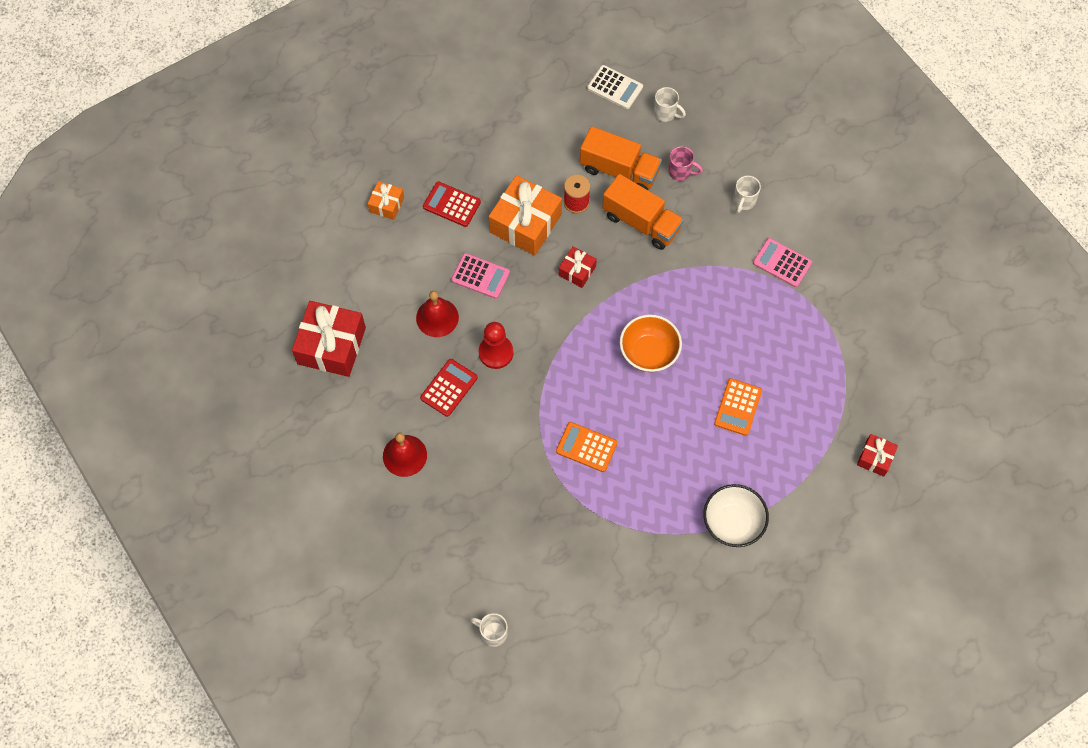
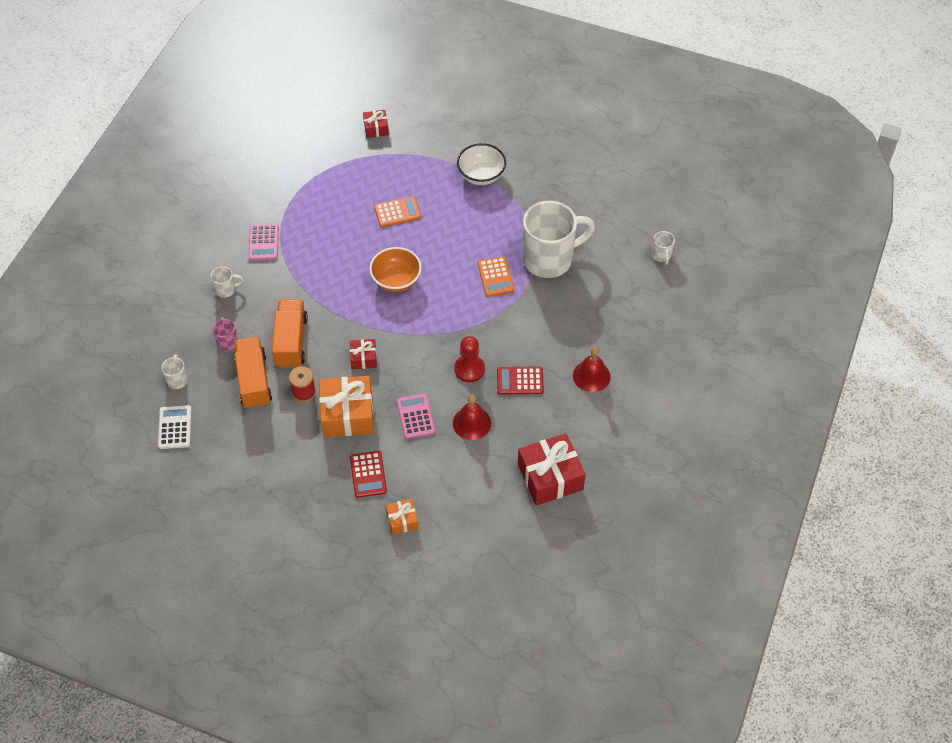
camera: 125 degrees left, 10 degrees down
none -> white mug [523,201,595,278]

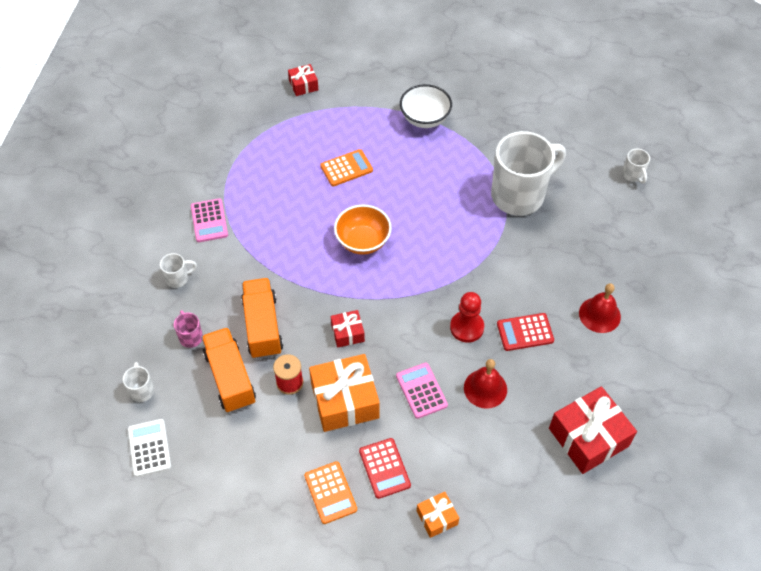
camera: 10 degrees left, 0 degrees up
orange calculator [477,256,514,297] -> orange calculator moved to [304,461,357,524]

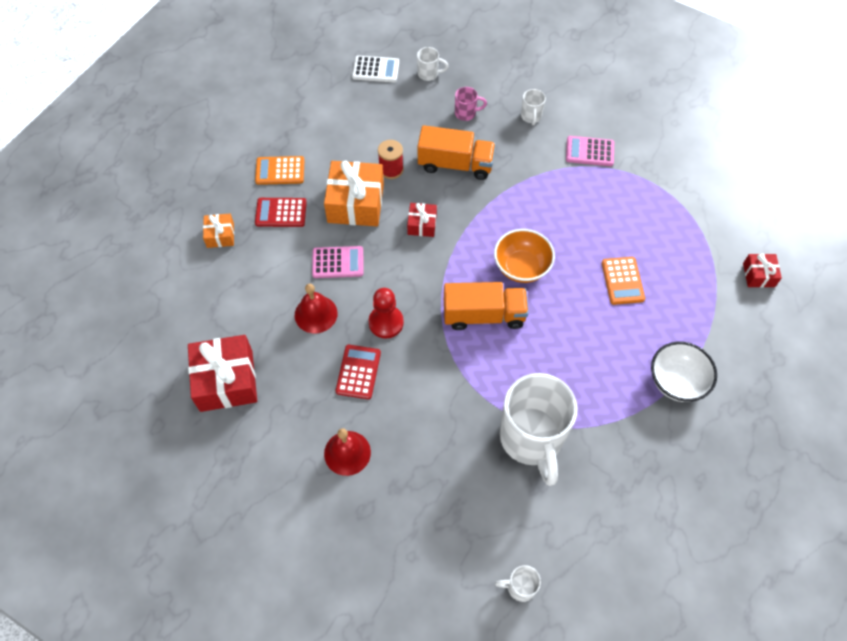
camera: 110 degrees right, 5 degrees up
orange truck [201,327,256,413] -> orange truck moved to [444,282,529,330]

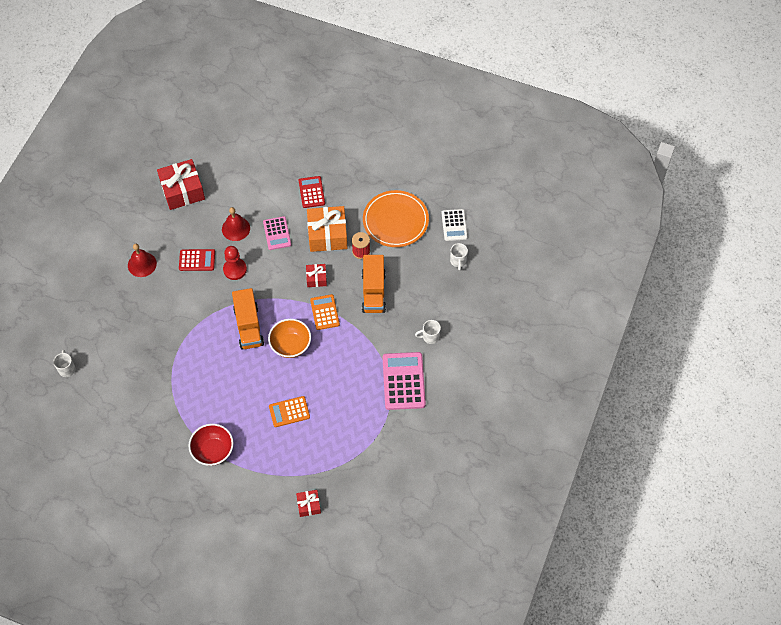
camera: 80 degrees right, 0 degrees up
orange gift [203,214,234,248] -> none
orange calculator [255,156,305,185] -> orange calculator moved to [310,294,340,330]
pink mug [455,87,487,121] -> none
white mug [500,373,577,486] -> none
pink calculator [566,136,614,166] -> pink calculator [383,352,426,410], size x1.63
white bowl [651,342,717,402] -> red bowl [189,424,234,466]
none -> orange plate [363,190,429,247]

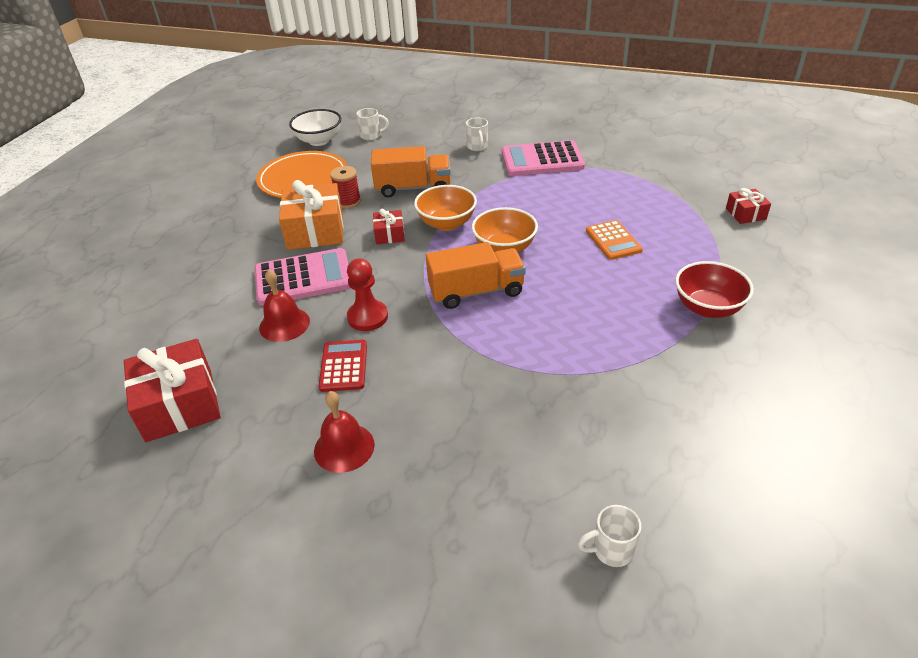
camera: 90 degrees left, 20 degrees down
pink calculator [263,216,291,250] -> pink calculator [254,248,351,306], size x1.63
red calculator [299,176,325,208] -> none
orange calculator [310,294,340,330] -> orange bowl [414,185,477,231]
white calculator [442,209,468,241] -> white bowl [289,109,341,146]

